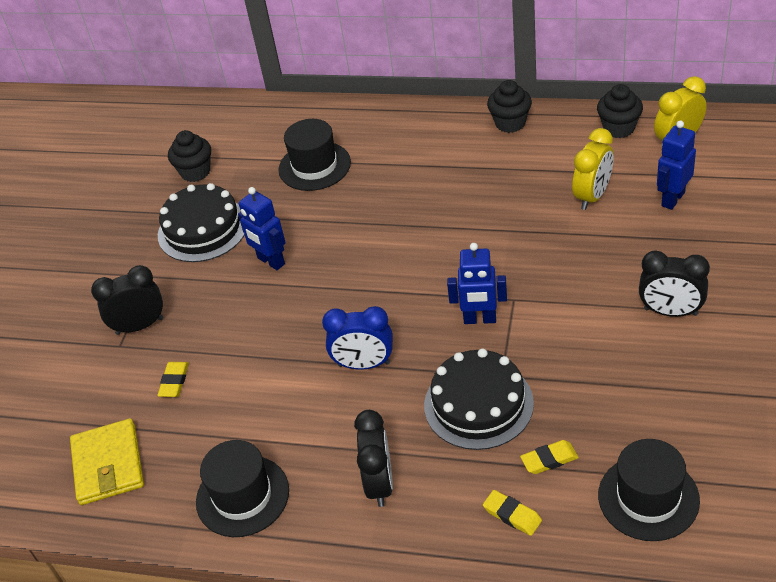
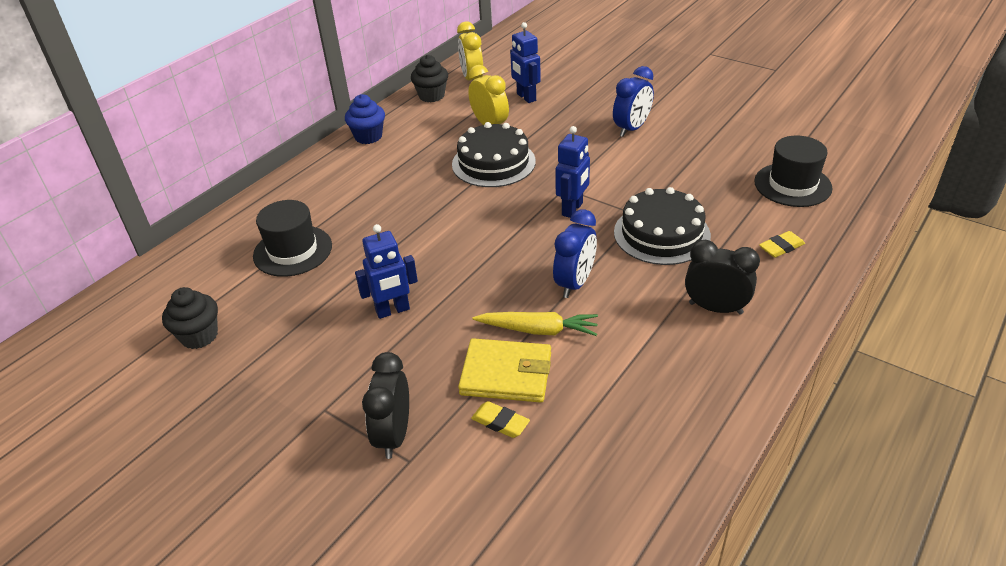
camera: 70 degrees left, 5 degrees down
yellow wallet [70,418,144,505] -> yellow wallet moved to [458,338,551,403]
black cake [158,183,245,262] -> black cake moved to [452,122,536,187]
black hat [196,440,289,537] -> none
black cupcake [487,80,532,133] -> blue cupcake [345,94,385,144]
yellow eraser [520,440,579,474] -> none
black clock [639,250,710,317] -> blue clock [613,66,654,137]
none -> yellow carrot [473,312,598,336]

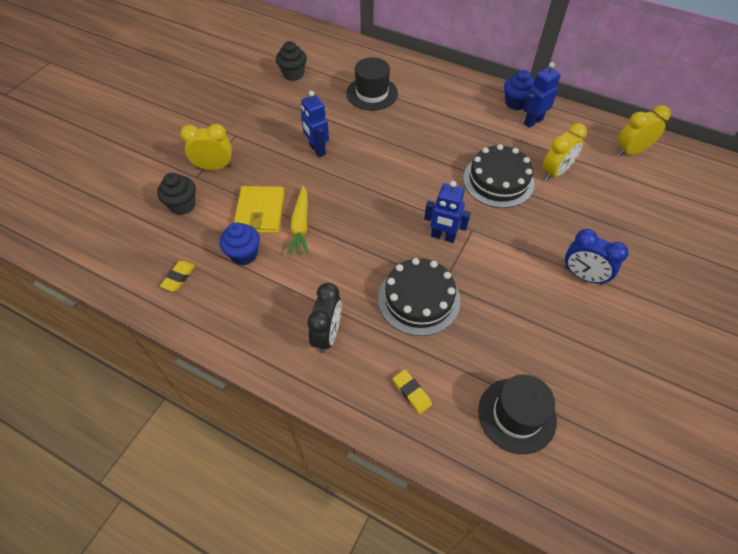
camera: 80 degrees right, 15 degrees up
black clock [362,352,409,459] -> yellow clock [180,124,232,170]
black cupcake [411,55,448,102] -> black cupcake moved to [157,173,196,215]
yellow eraser [471,401,530,438] -> yellow eraser moved to [160,261,195,291]
blue robot [510,22,541,103] -> blue robot moved to [523,62,561,128]
blue clock [553,209,597,298] -> none
none -> blue cupcake [219,222,260,265]

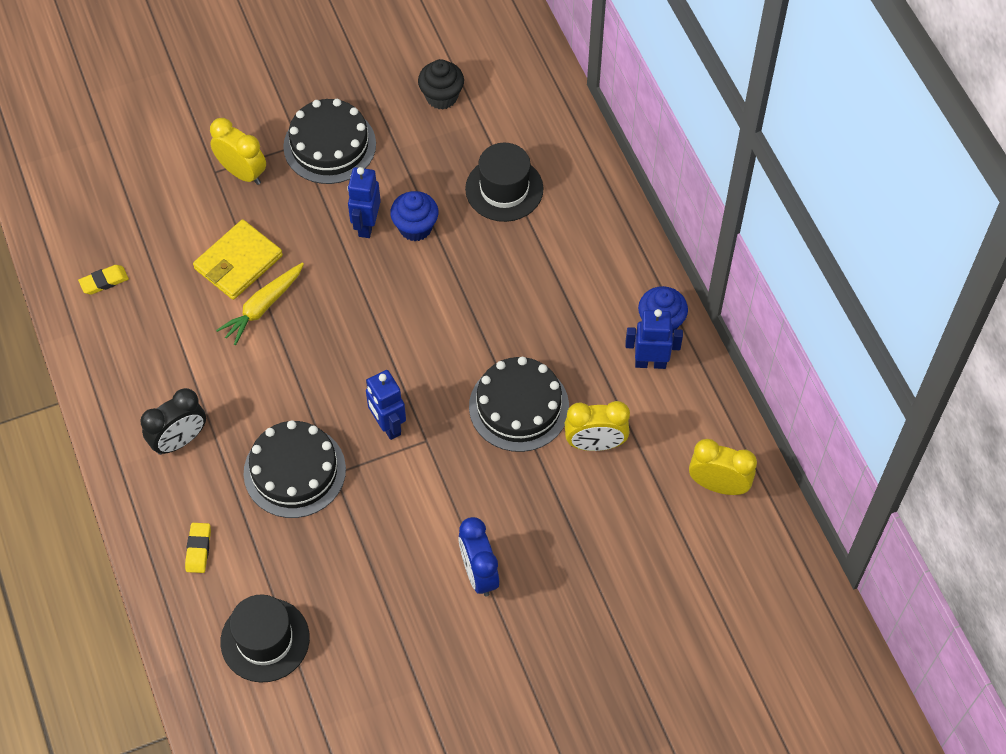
camera: 40 degrees right, 5 degrees up
black cupcake [157,173,196,215] -> none
blue cupcake [219,222,260,265] -> blue cupcake moved to [390,191,438,241]
none -> black cake [283,99,376,184]

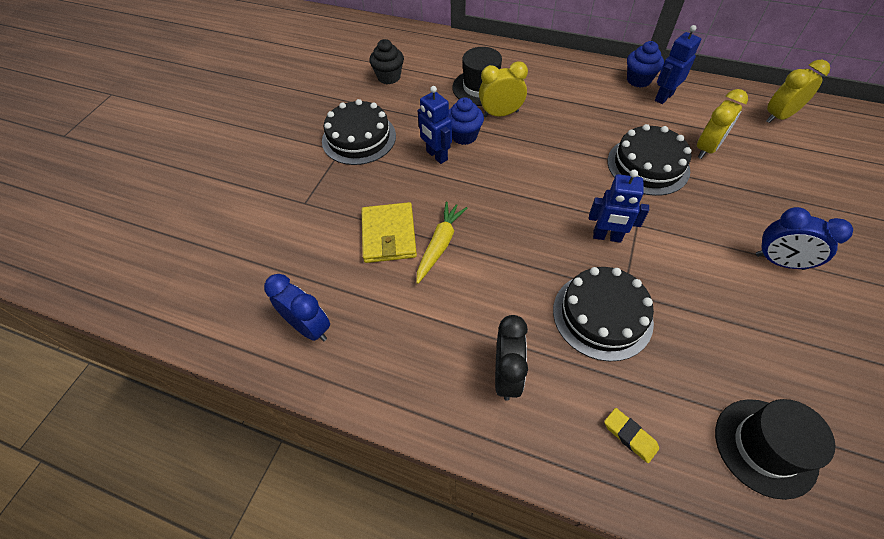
camera: 45 degrees left, 5 degrees down
yellow eraser [78,265,129,295] -> blue clock [264,274,330,341]
yellow clock [210,118,266,185] -> yellow clock moved to [479,61,528,117]
yellow carrot [216,262,304,345] -> yellow carrot turned 150 degrees counterclockwise [416,202,467,284]

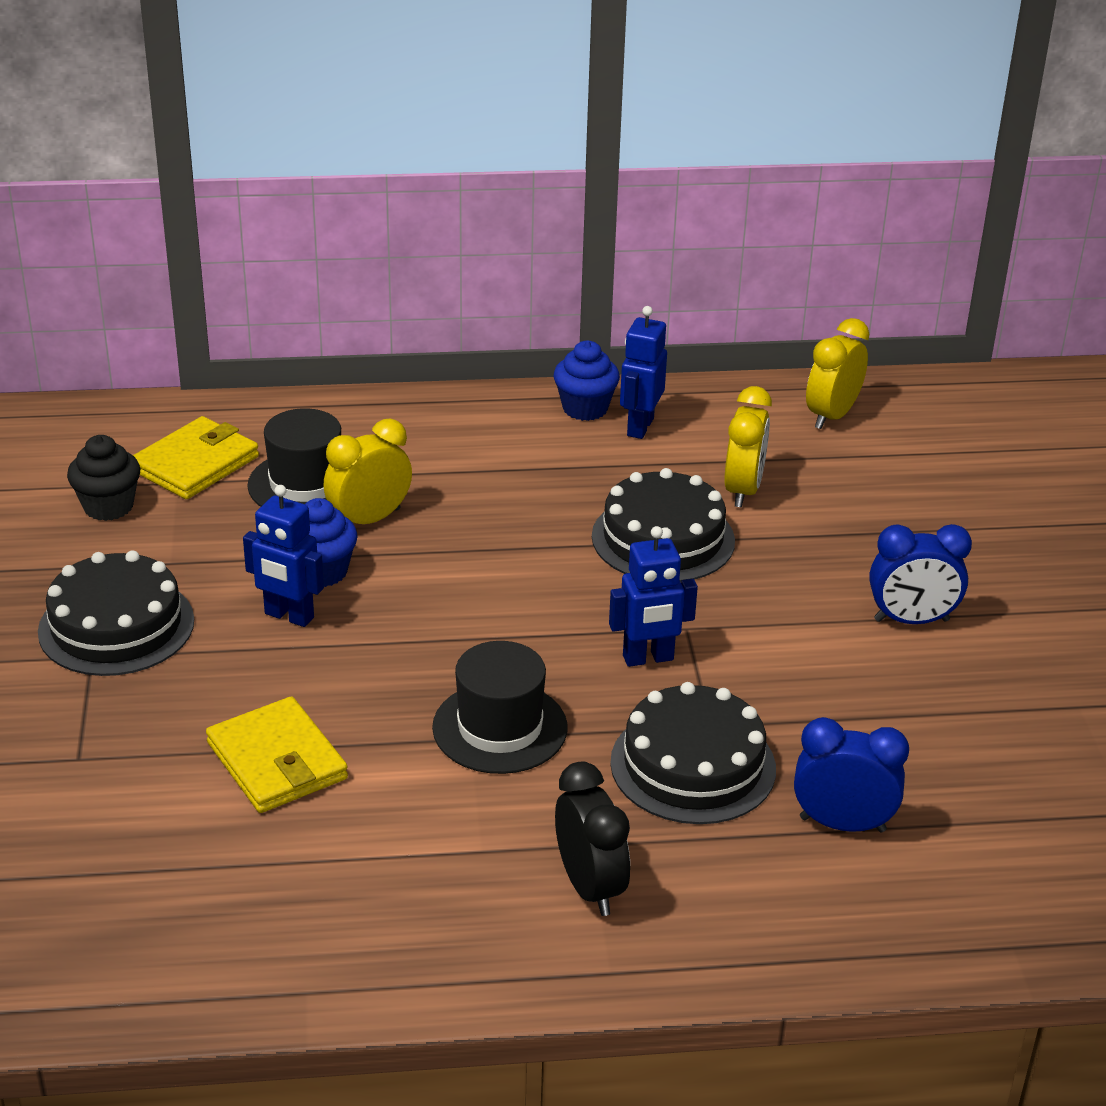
camera: 30 degrees left, 20 degrees down
blue clock [264,274,330,341] -> blue clock moved to [794,717,909,832]
yellow carrot [416,202,467,284] -> none
yellow eraser [604,408,659,463] -> none
black hat [715,399,835,500] -> black hat moved to [432,641,568,774]
none -> yellow wallet [133,416,259,499]

